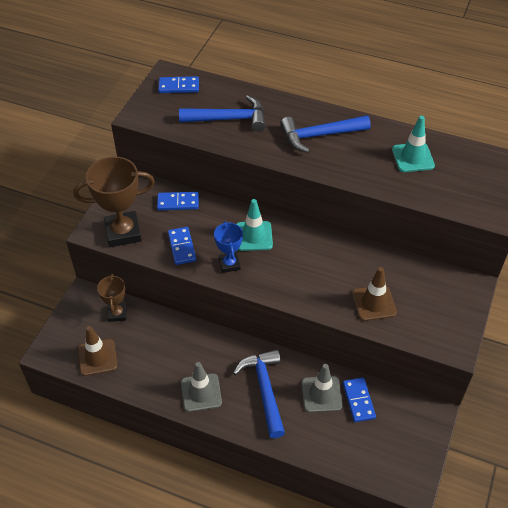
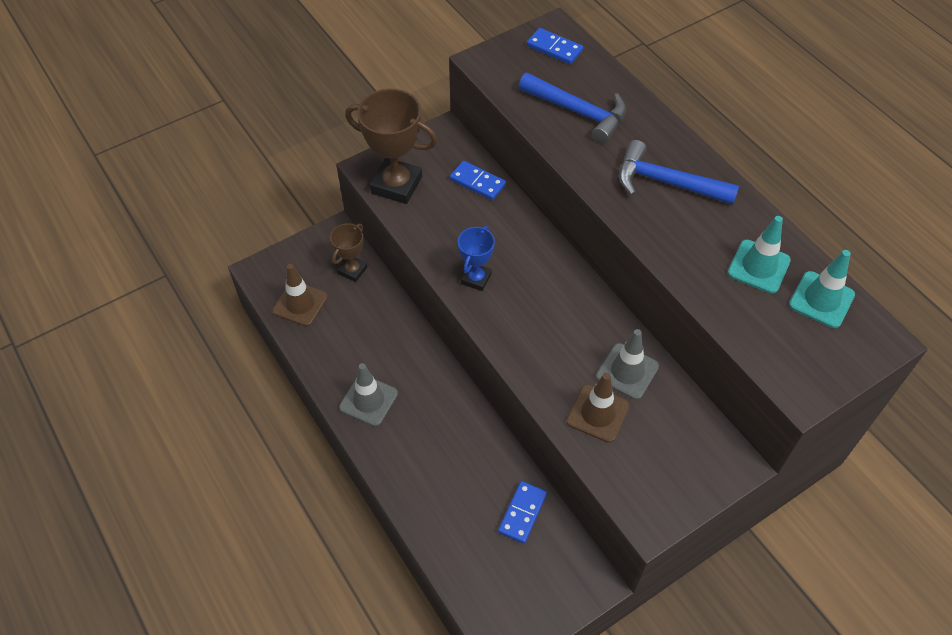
camera: 35 degrees right, 5 degrees up
blue domino [168,227,196,265] -> none
blue hammer [233,349,285,438] -> none
turquoise traffic cone [237,199,273,251] -> turquoise traffic cone moved to [789,250,855,328]
grey traffic cone [301,364,342,412] -> grey traffic cone moved to [596,329,659,400]

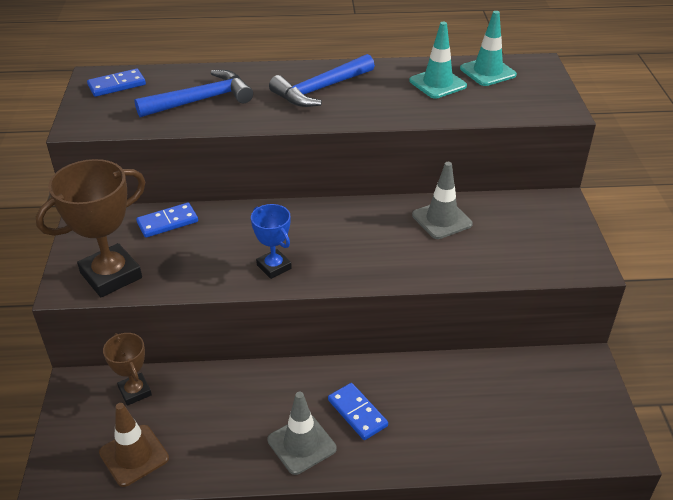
camera: 60 degrees left, 15 degrees down
blue domino [498,481,547,544] -> blue domino moved to [328,383,388,440]
brown traffic cone [567,373,629,443] -> none

